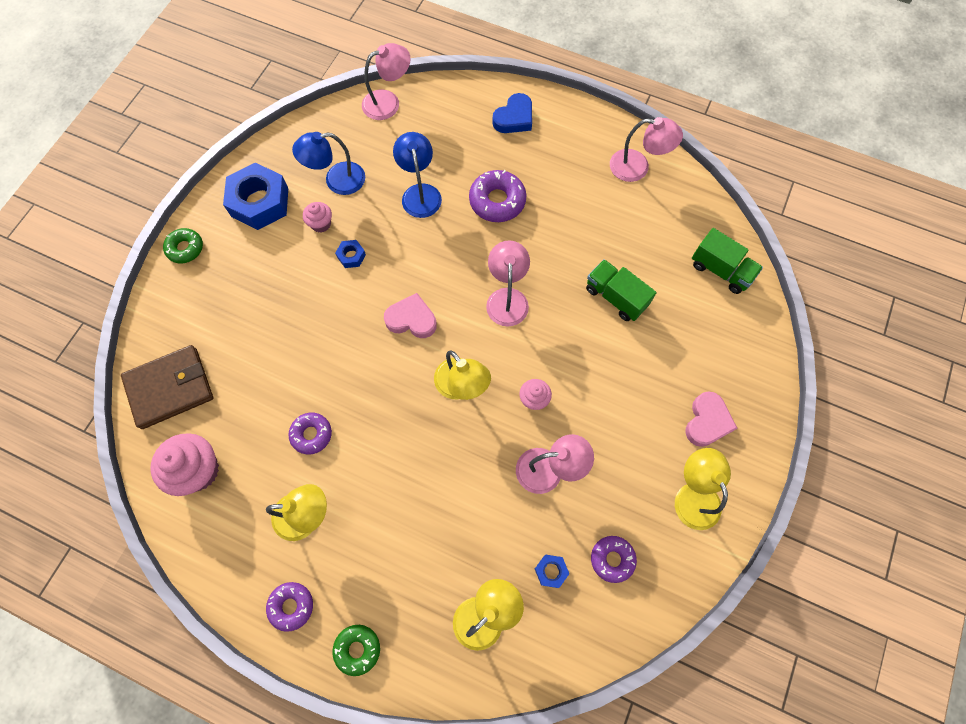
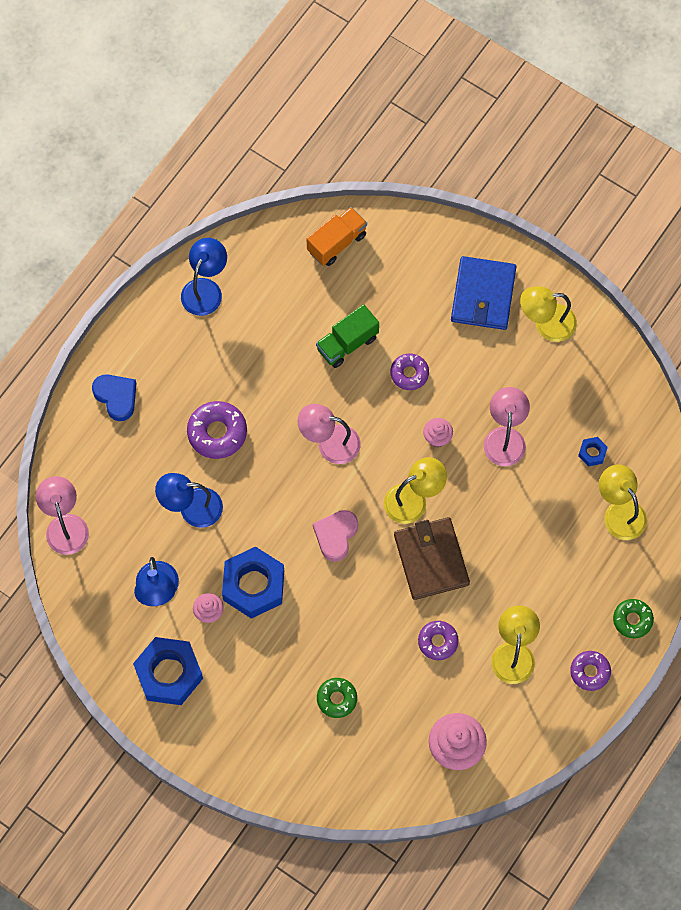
camera: 80 degrees left, 0 degrees up
brown wallet [121,345,213,429] -> brown wallet moved to [394,517,470,600]
green donut [163,228,203,264] -> green donut moved to [317,678,357,718]
blue nut [335,240,366,268] -> blue nut [222,546,284,619], size x2.27
purple donut [591,536,637,583] -> purple donut moved to [391,354,429,390]
pink lamp [610,117,683,182] -> blue lamp [181,238,227,316]
pink heart [685,391,737,447] -> blue wallet [451,256,516,330]
green truck [692,228,763,294] -> orange truck [307,207,367,266]

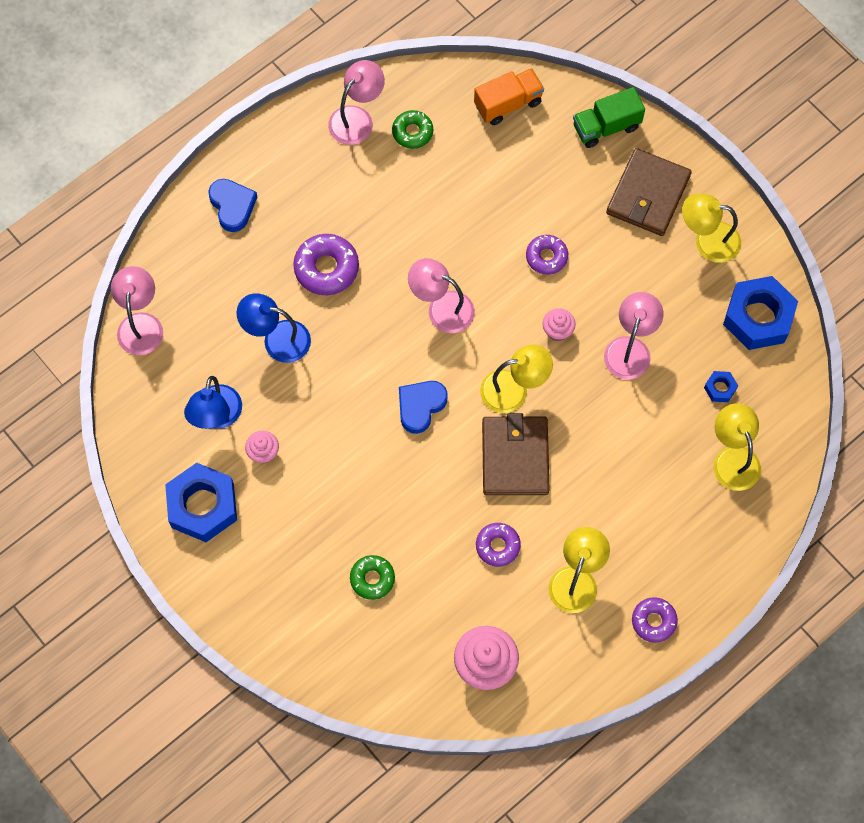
camera: 15 degrees right, 0 degrees up
blue lamp [181,238,227,316] -> pink lamp [328,60,385,145]
blue nut [222,546,284,619] -> blue nut moved to [723,276,798,350]
pink heart [313,510,358,562] -> blue heart [399,381,448,434]
green truck [316,304,379,368] -> green truck moved to [573,87,645,148]
blue wallet [451,256,516,330] -> brown wallet [606,148,692,236]
green donut [613,599,654,638] -> green donut moved to [392,110,433,149]

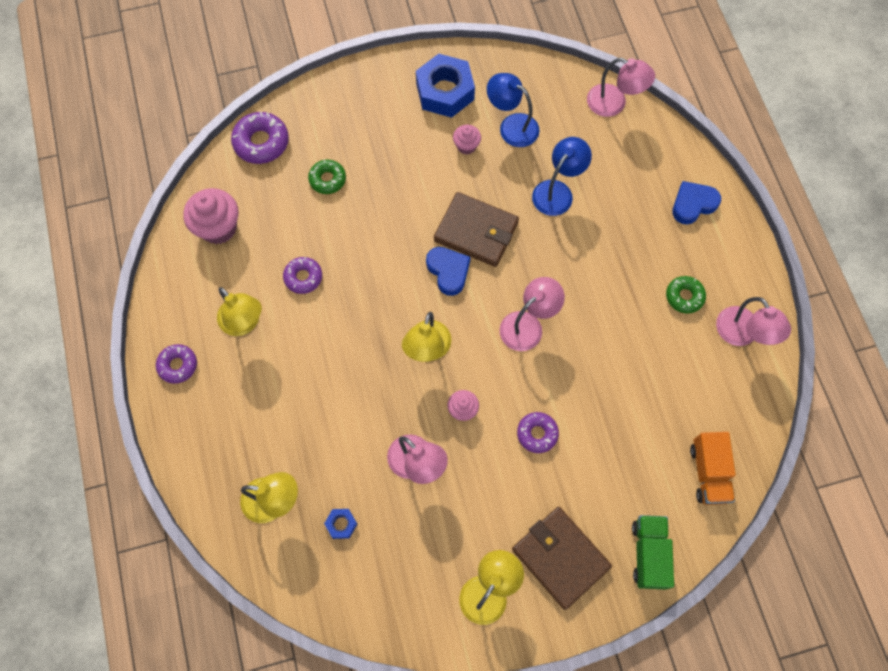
camera: 115 degrees right, 0 degrees up
blue heart [208,179,257,232] -> blue heart turned 150 degrees clockwise [672,181,721,225]
purple donut [293,234,359,295] -> purple donut moved to [231,112,289,164]
green donut [392,110,433,149] -> green donut moved to [666,276,706,314]
brown wallet [482,413,550,495] -> brown wallet moved to [434,192,519,267]
blue nut [723,276,798,350] -> none

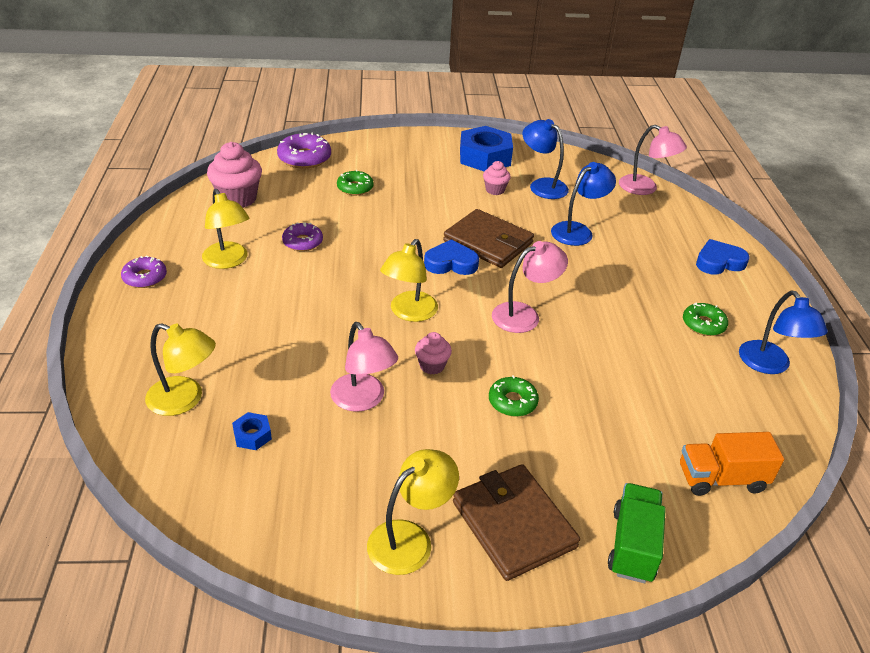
camera: 10 degrees right, 30 degrees down
blue heart [426,247,470,296] -> blue heart turned 75 degrees counterclockwise [424,239,479,275]
purple donut [517,412,559,453] -> green donut [489,375,539,417]
orange truck [690,432,736,505] -> orange truck turned 75 degrees clockwise [680,432,784,496]
pink lamp [716,297,791,346] -> blue lamp [739,290,828,374]

